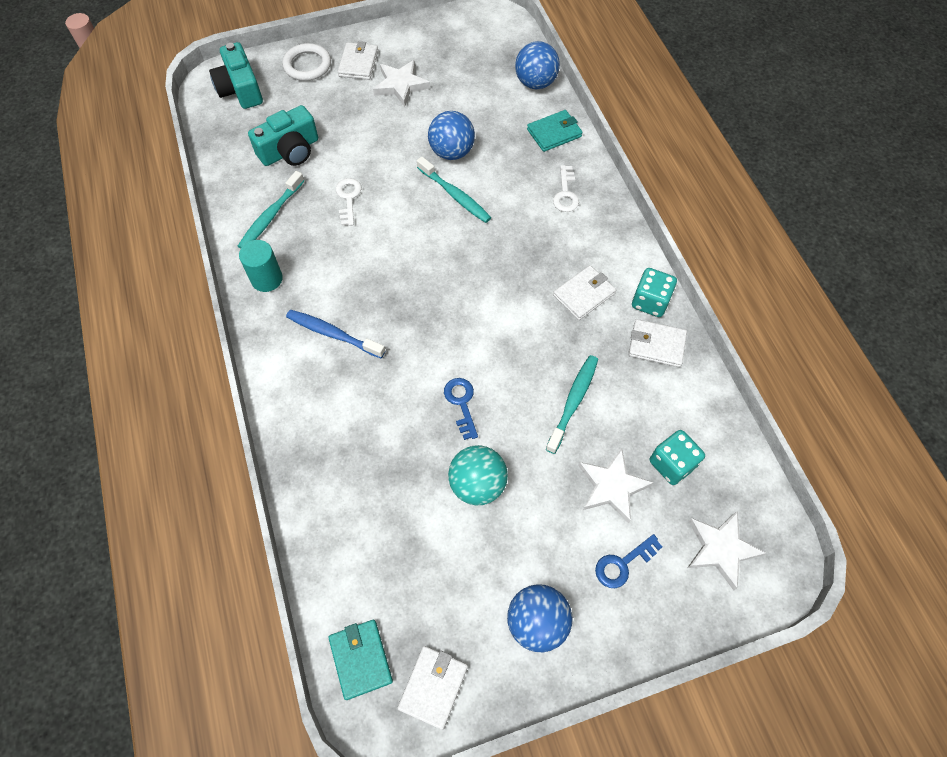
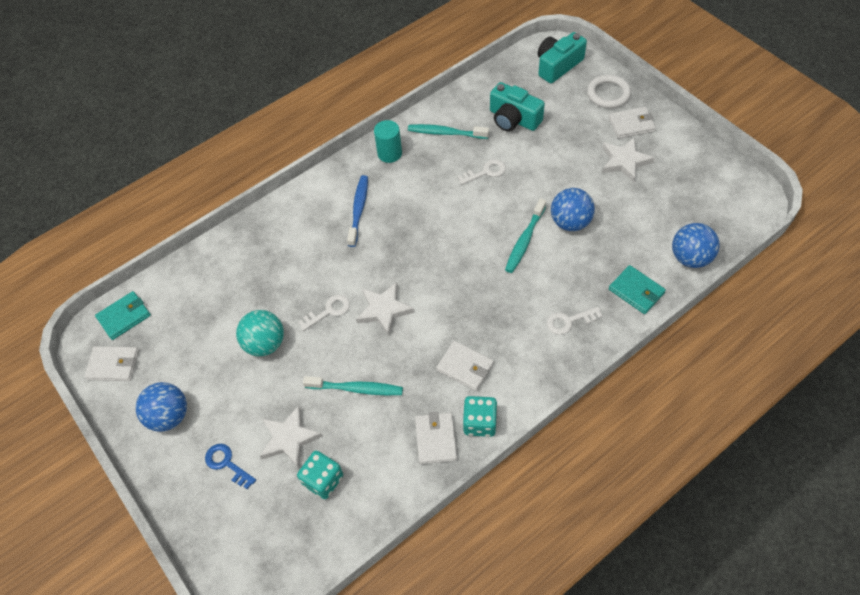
camera: 75 degrees right, 5 degrees down
blue key [444,378,478,440] -> white key [298,295,350,331]
white star [687,511,766,590] -> white star moved to [356,282,414,336]

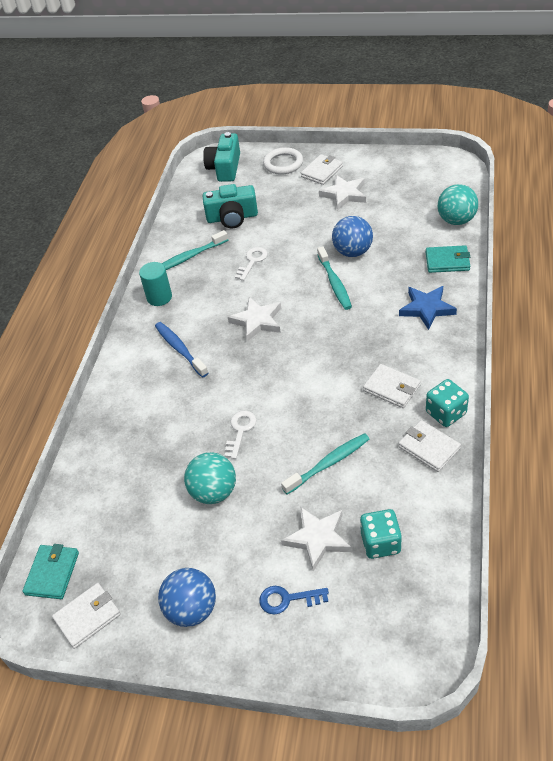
camera: 40 degrees left, 10 degrees down
white star [356,282,414,336] -> white star moved to [228,297,281,342]
white wallet [436,341,494,391] -> white wallet turned 45 degrees clockwise [363,364,421,408]
white key [547,307,602,335] -> blue star [399,286,457,330]
blue ball [672,223,720,268] -> turquoise ball [438,184,478,225]

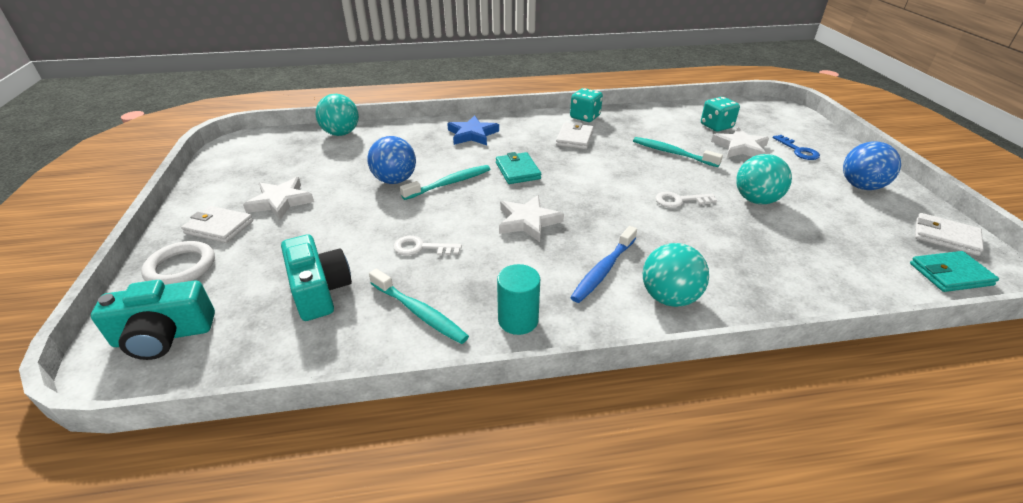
camera: 115 degrees left, 10 degrees down
white wallet [398,420,461,472] -> none
turquoise wallet [426,245,470,273] -> turquoise wallet moved to [496,152,541,184]
none -> turquoise ball [643,243,709,307]

